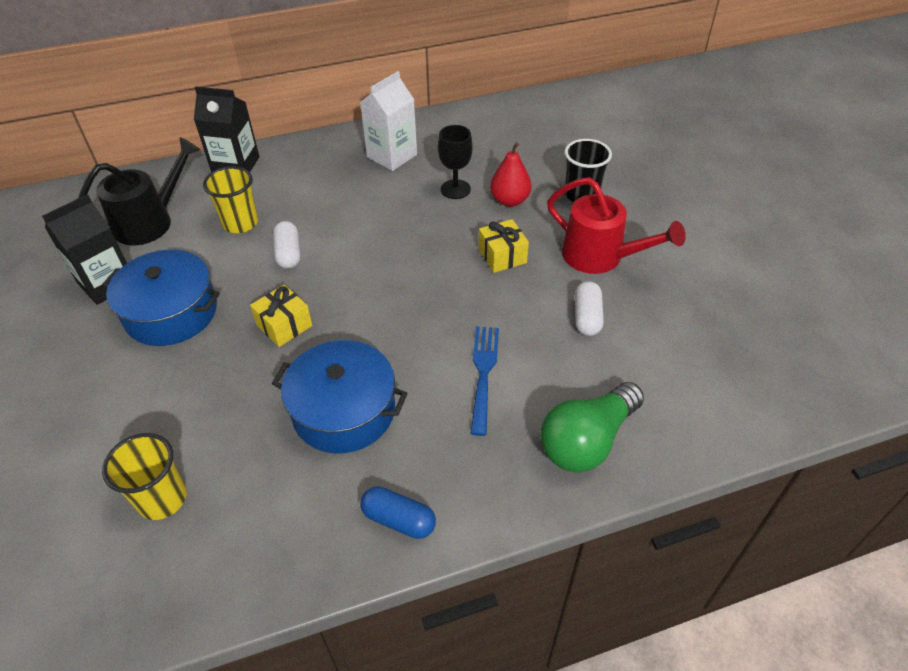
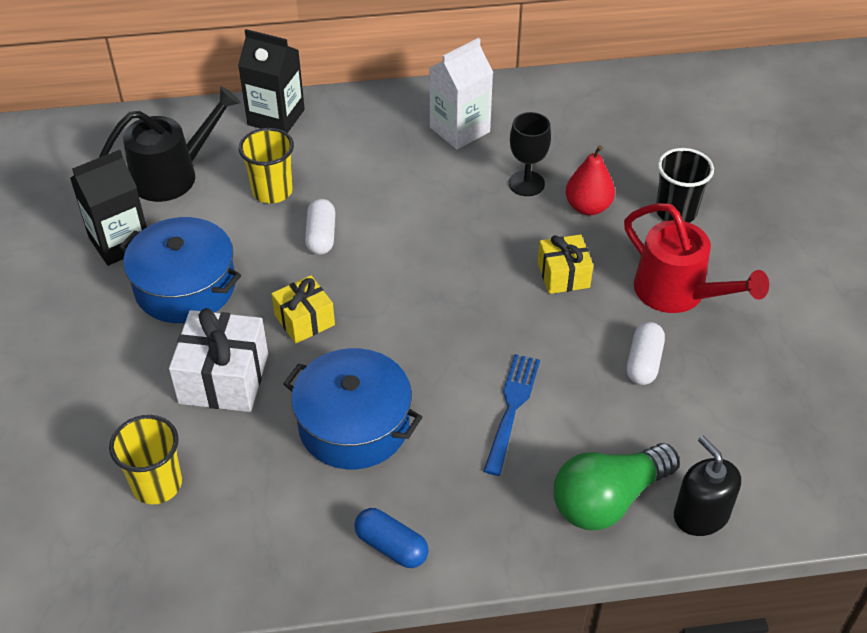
camera: 10 degrees right, 0 degrees up
none -> white gift [169,308,268,412]
none -> black soap dispenser [674,436,741,536]

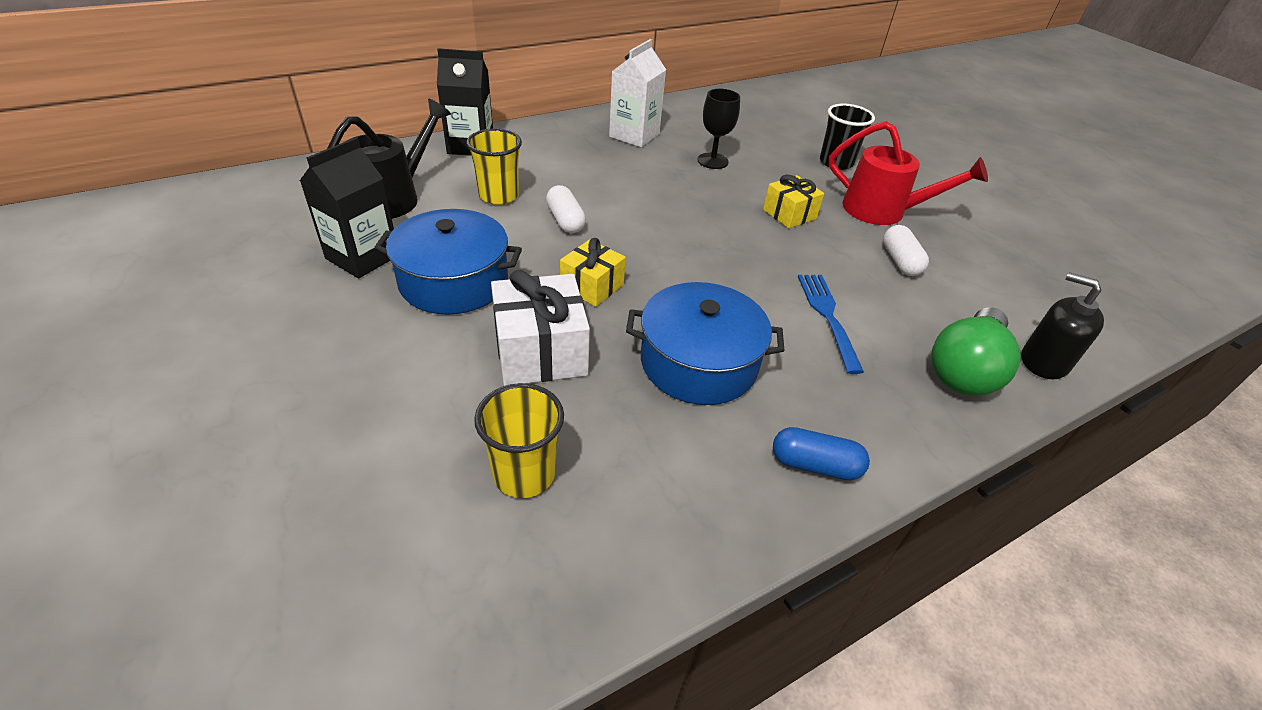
camera: 25 degrees left, 5 degrees down
red pear [566,145,615,215] -> none

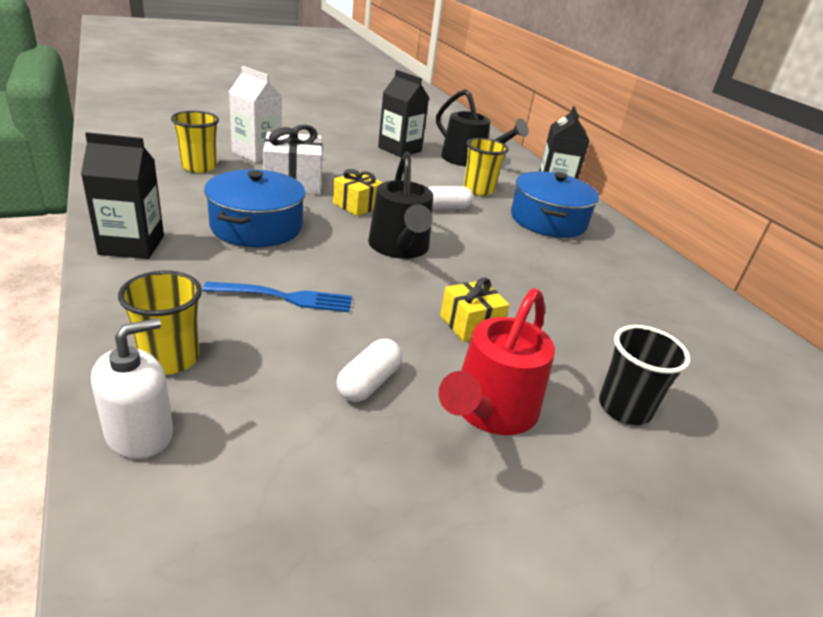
camera: 95 degrees right, 10 degrees down
blue pot [374,209,522,315] -> blue pot moved to [511,171,599,238]
white carton [609,39,666,147] -> white carton moved to [229,66,282,163]
black goblet [697,89,740,169] -> none
blue capsule [773,427,870,480] -> black carton [81,132,164,259]
white capsule [883,225,929,276] -> white capsule turned 60 degrees counterclockwise [337,339,402,402]
green light bulb [931,307,1021,396] -> yellow cup [118,271,202,374]
black soap dispenser [1021,273,1104,379] -> white soap dispenser [91,318,173,459]
none -> black watering can [368,152,433,259]

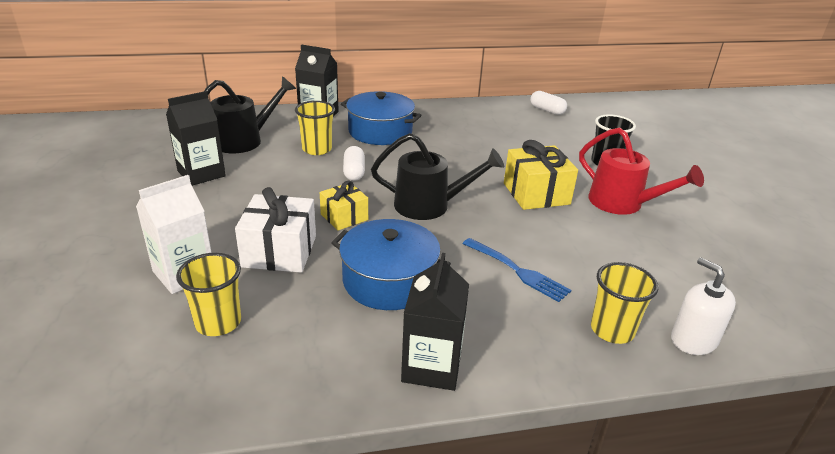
camera: 75 degrees left, 0 degrees up
blue fork [203,282,352,312] -> blue fork turned 120 degrees clockwise [463,238,571,302]
white capsule [337,339,402,402] -> white capsule moved to [530,91,567,115]
yellow gift [440,278,509,342] -> yellow gift [504,140,578,210], size x1.60

